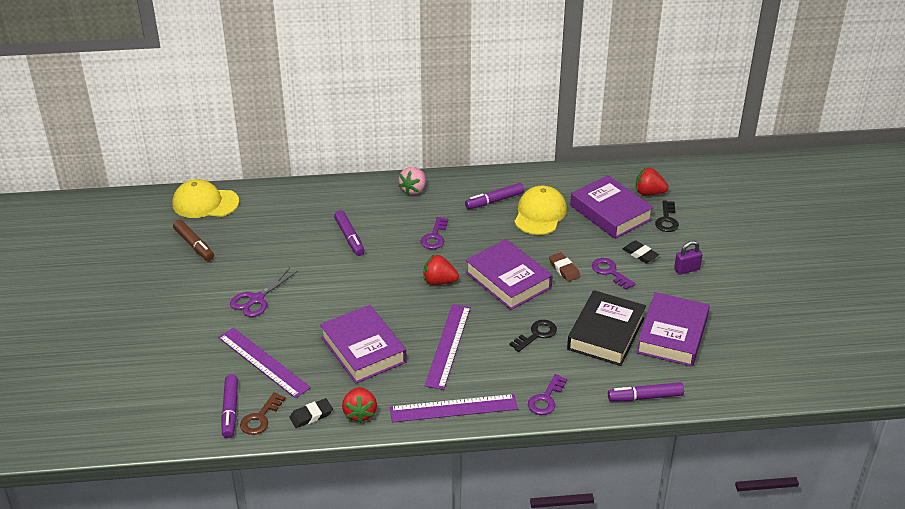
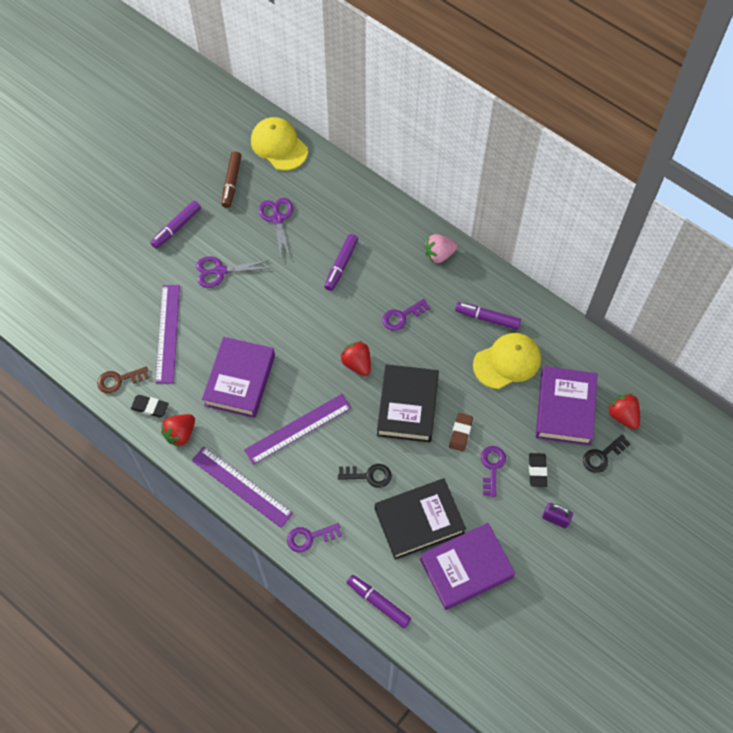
camera: 45 degrees right, 25 degrees up
purple marker [221,375,238,438] -> purple marker moved to [150,201,201,249]
purple book [466,239,553,310] -> black book [377,364,439,442]
none -> purple scissors [259,198,293,260]

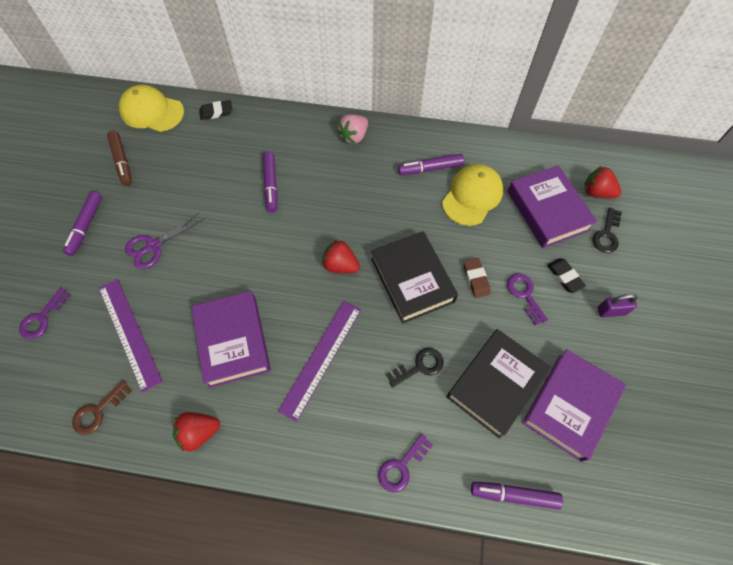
camera: 30 degrees left, 0 degrees up
black eraser [131,395,169,418] -> black eraser moved to [199,100,233,120]
red strawberry [161,414,195,447] -> red strawberry turned 60 degrees clockwise [173,412,220,452]
purple ruler [192,447,293,528] -> none
purple scissors [259,198,293,260] -> none
purple key [382,299,430,331] -> purple key moved to [19,288,71,339]

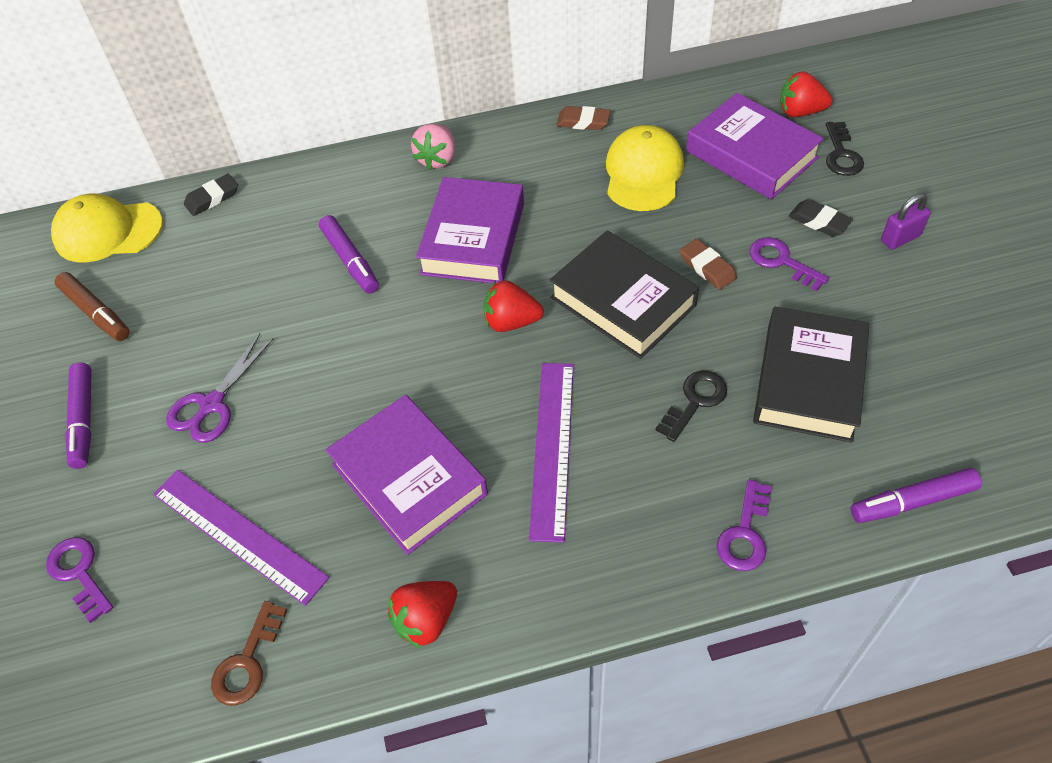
camera: 20 degrees left, 10 degrees down
purple key [19,288,71,339] -> purple key turned 135 degrees clockwise [46,537,113,623]
purple marker [398,154,464,175] -> none
purple book [522,349,626,462] -> purple book moved to [416,177,524,283]
none -> brown eraser [556,106,610,130]

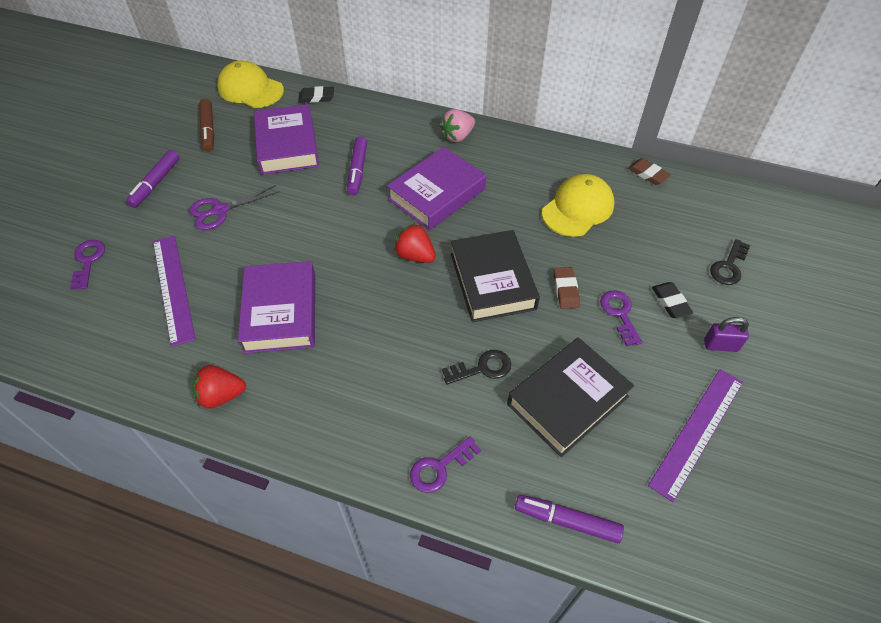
camera: 30 degrees right, 0 degrees up
brown key [211,601,287,706] -> none
purple ruler [529,363,574,543] -> purple ruler moved to [648,369,743,502]
brown eraser [556,106,610,130] -> brown eraser moved to [628,158,671,185]
purple book [686,93,824,200] -> purple book moved to [254,104,319,175]
red strawberry [780,71,833,117] -> none

